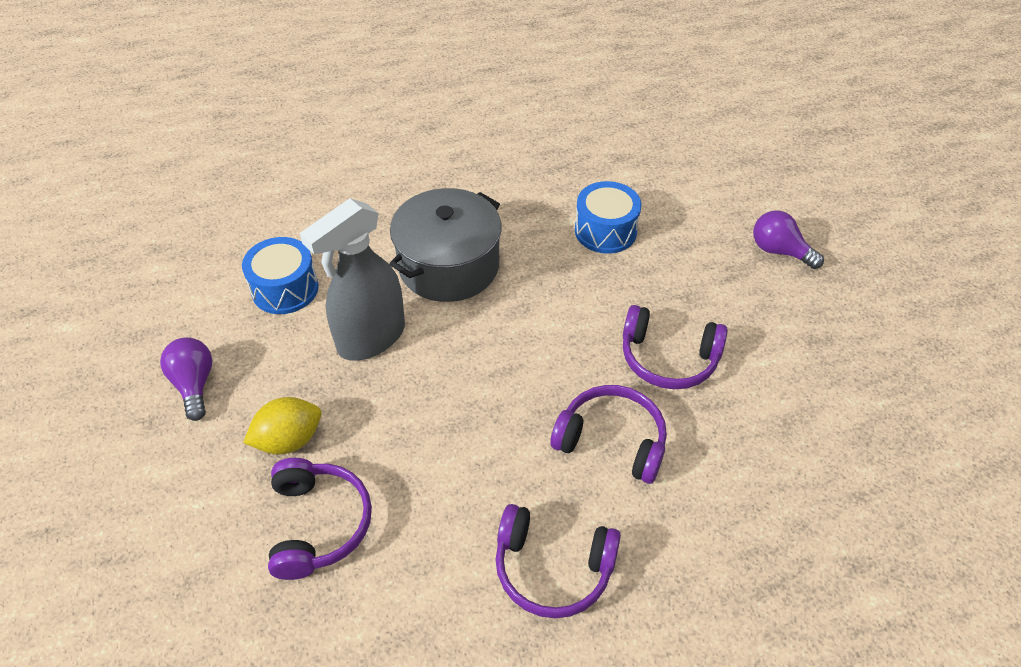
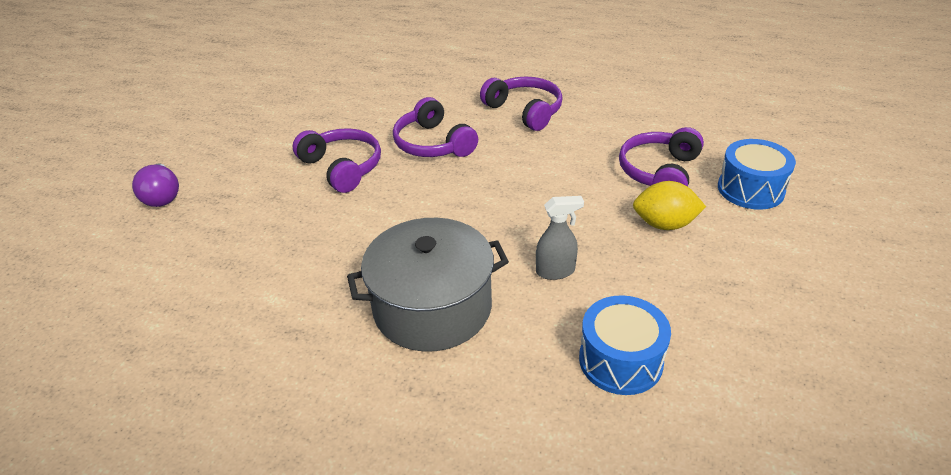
camera: 145 degrees left, 10 degrees down
purple light bulb [160,337,212,421] -> none
grey spray bottle [300,198,405,361] -> grey spray bottle [536,196,584,280], size x0.50
blue drum [575,181,641,254] -> blue drum moved to [718,139,796,210]

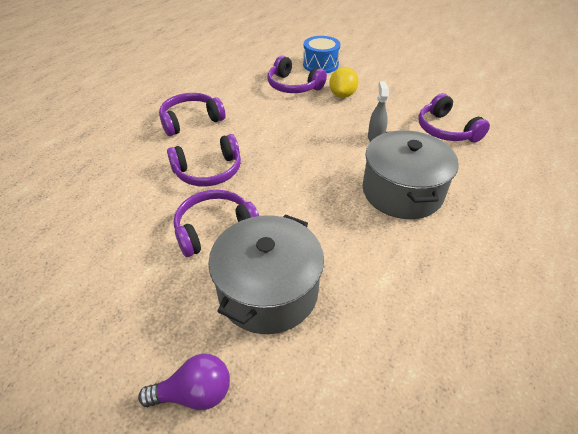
camera: 80 degrees left, 5 degrees up
blue drum [579,295,671,395] -> purple headphones [418,93,490,142]
none -> grey pot [208,214,324,334]

